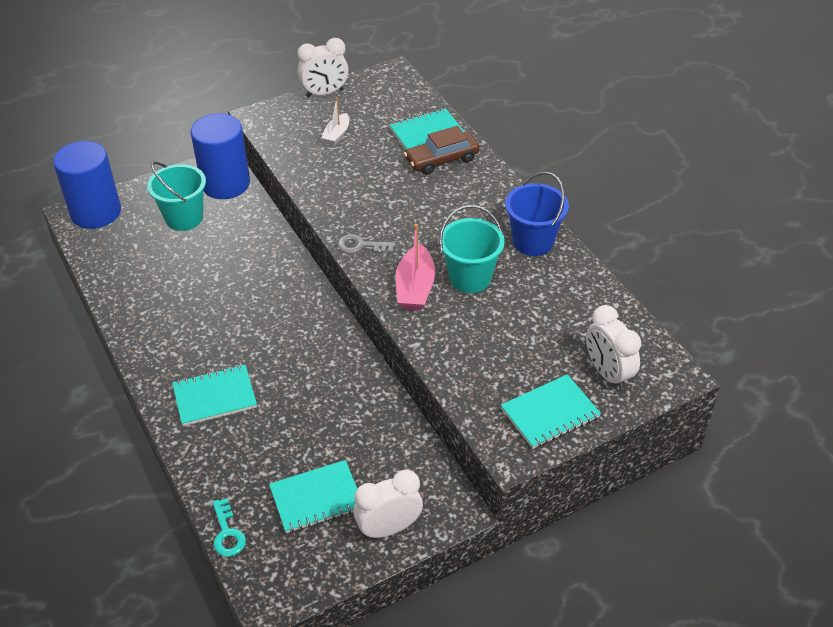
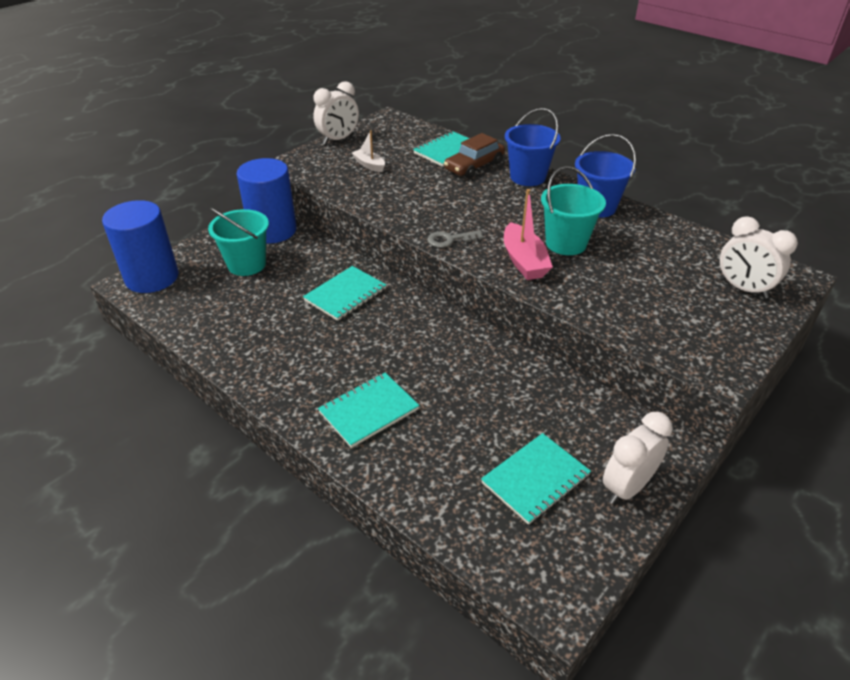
camera: 20 degrees left, 5 degrees down
turquoise key [213,498,246,557] -> none
white boat [321,98,349,145] -> white boat turned 135 degrees clockwise [352,130,385,172]
turquoise notebook [501,374,601,449] -> turquoise notebook moved to [303,266,386,321]
none -> blue bucket [505,108,561,186]

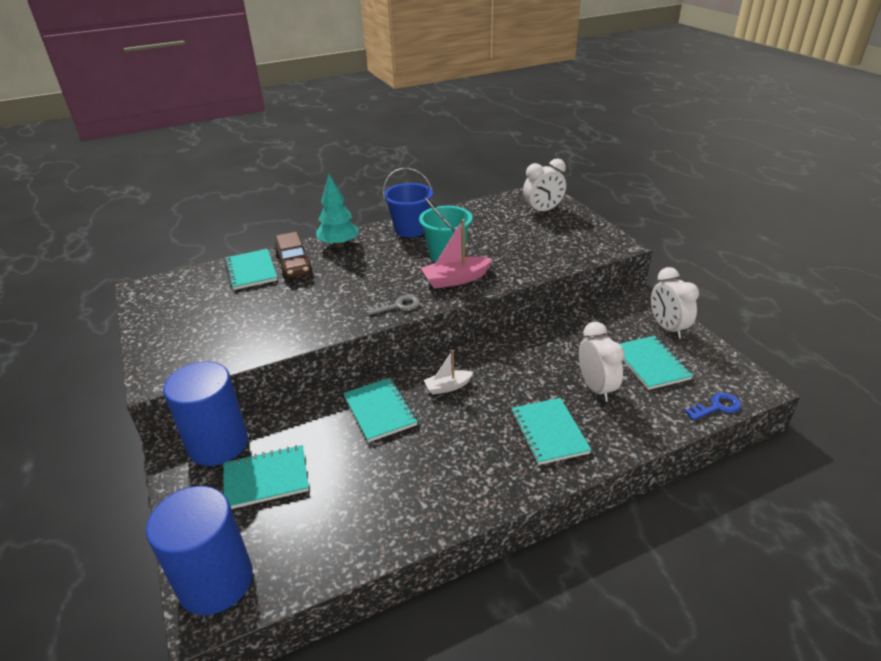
camera: 65 degrees left, 5 degrees down
turquoise bucket [208,208,269,276] -> turquoise notebook [224,445,309,509]
white clock [313,81,359,144] -> white clock moved to [579,322,625,402]
white boat [352,130,385,172] -> white boat moved to [424,350,473,395]
grey key [427,230,483,248] -> grey key turned 120 degrees counterclockwise [367,295,420,315]
pink boat [504,189,553,280] -> pink boat turned 150 degrees clockwise [421,219,492,289]
blue bucket [505,108,561,186] -> turquoise tree [316,174,359,248]
none -> blue key [685,393,741,420]

